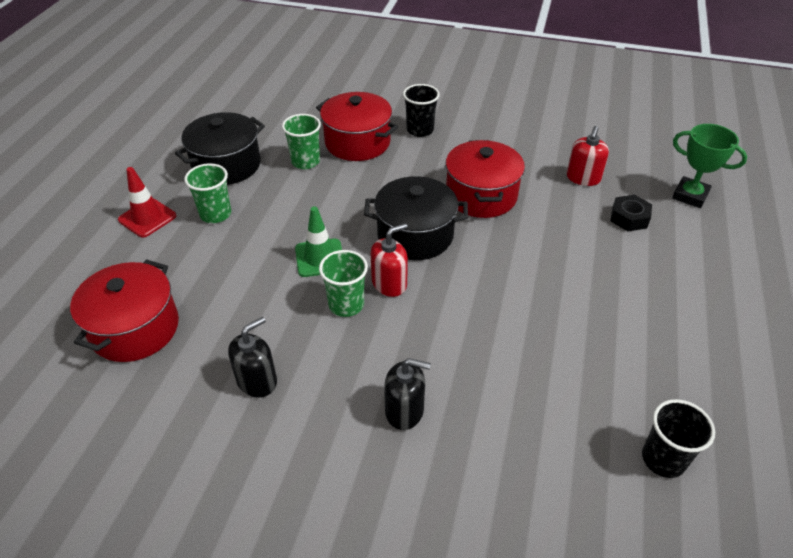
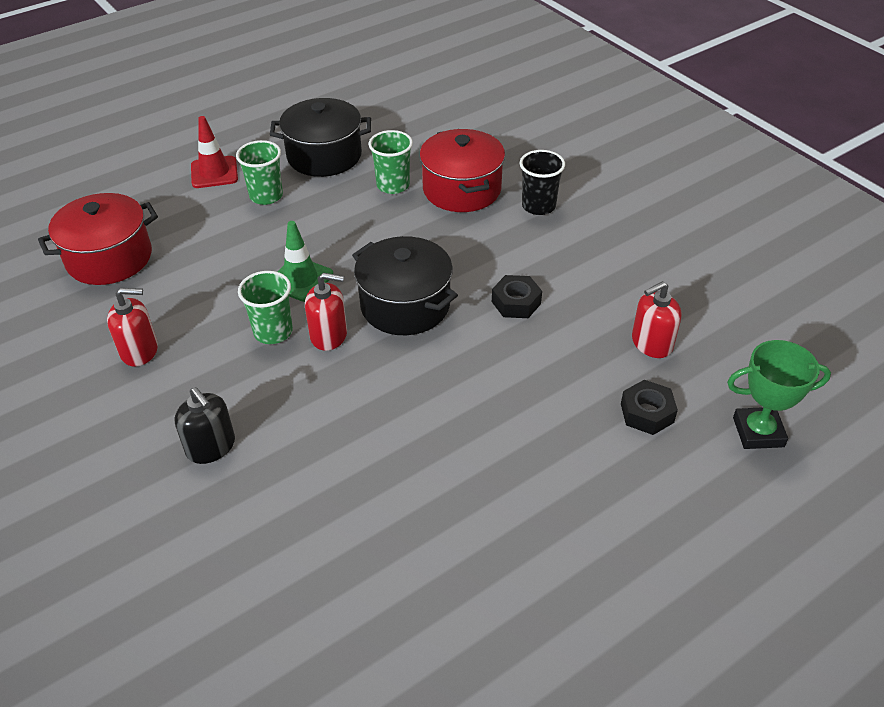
camera: 40 degrees right, 0 degrees up
black soap dispenser [228,317,277,398] -> red soap dispenser [107,288,158,366]
red pot [446,140,525,218] -> black nut [492,275,542,318]
black cup [642,399,715,478] -> none
green trophy [672,124,747,208] -> green trophy turned 75 degrees counterclockwise [727,340,831,449]

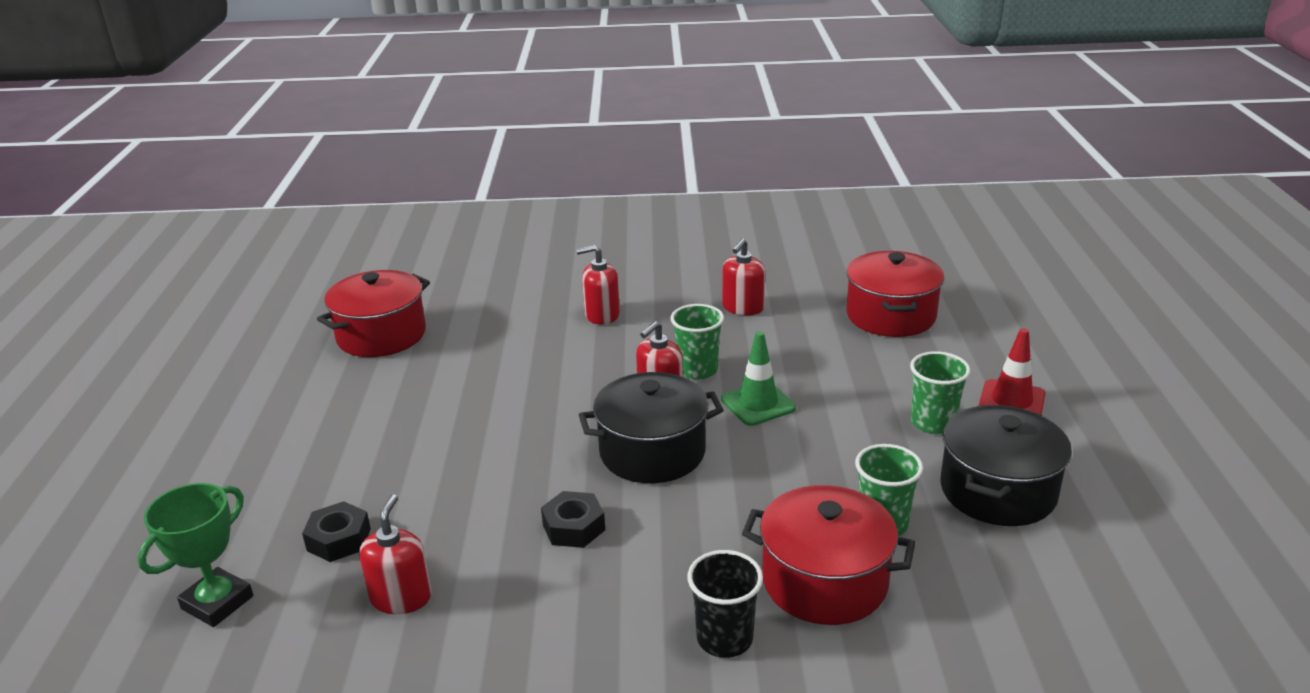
camera: 125 degrees right, 15 degrees down
black soap dispenser [174,387,235,464] -> red soap dispenser [576,245,620,325]
none -> red pot [317,270,430,357]

